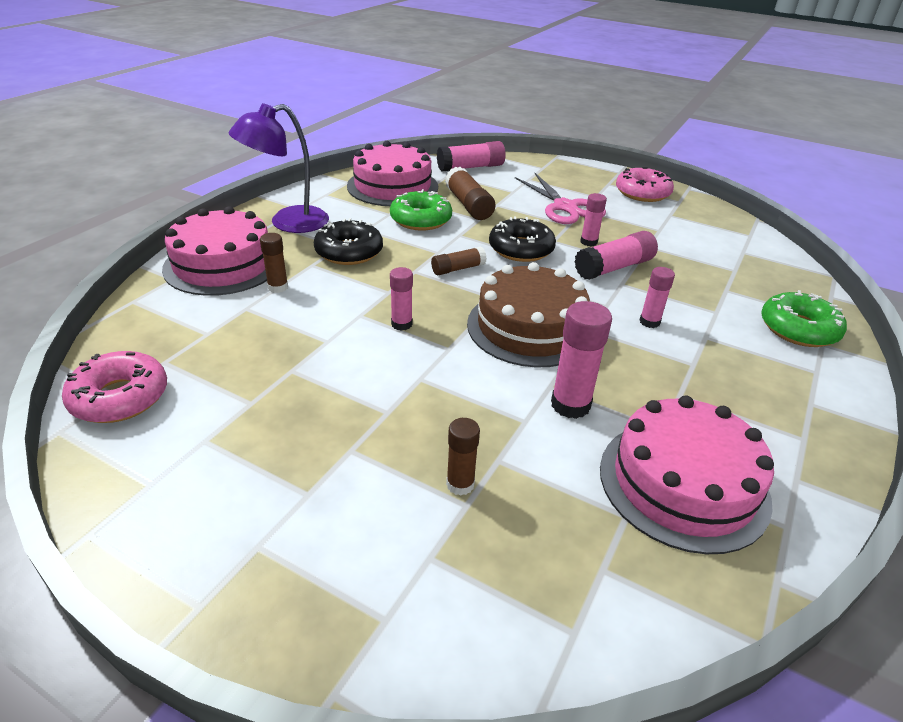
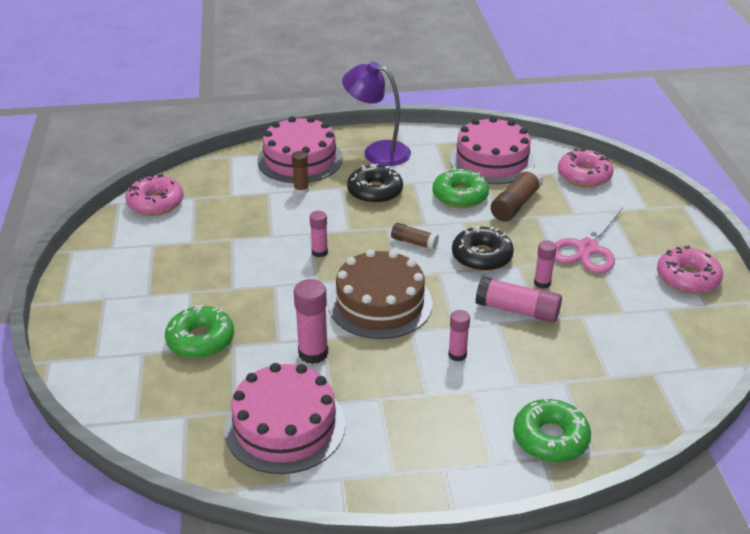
camera: 55 degrees right, 0 degrees up
pink glue stick [437,141,506,172] -> pink donut [558,149,614,187]
brown glue stick [446,418,480,496] -> green donut [165,305,234,359]

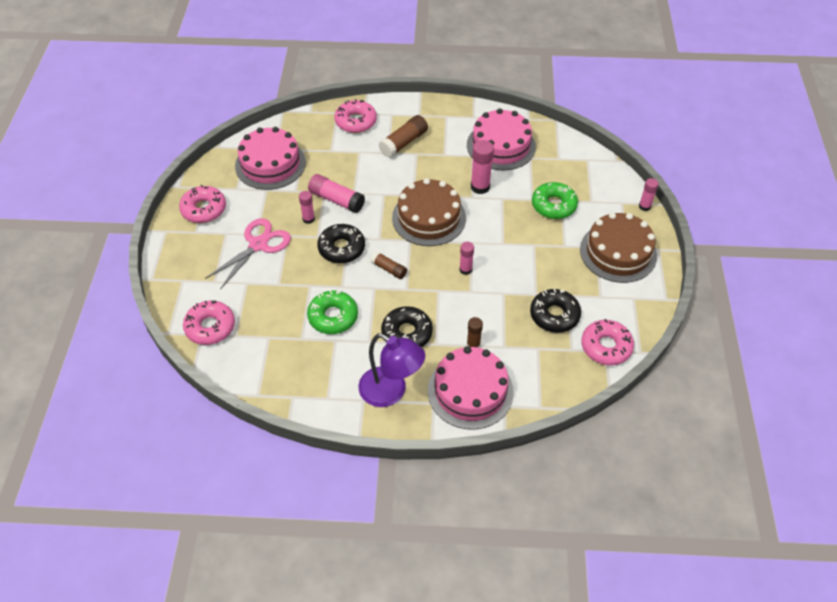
camera: 170 degrees left, 15 degrees up
pink glue stick [448,310,470,361] -> pink glue stick moved to [639,178,659,211]
pink cake [449,116,535,184] -> pink cake moved to [235,127,306,190]
brown glue stick [491,167,543,222] -> brown glue stick moved to [378,115,428,158]
green donut [513,397,591,463] -> pink donut [335,99,377,133]
none -> black donut [530,289,581,333]
none -> brown cake [580,212,657,283]

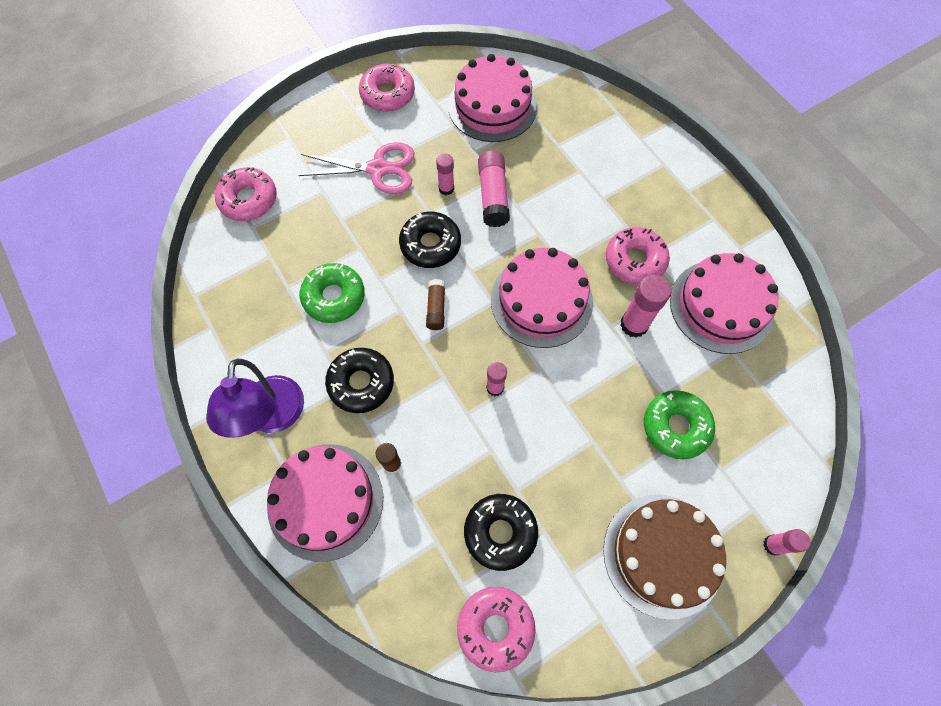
camera: 55 degrees right, 15 degrees up
pink donut [335,99,377,133] -> pink donut moved to [606,227,670,285]
brown glue stick [378,115,428,158] -> none
brown cake [392,178,466,246] -> pink cake [491,248,593,348]

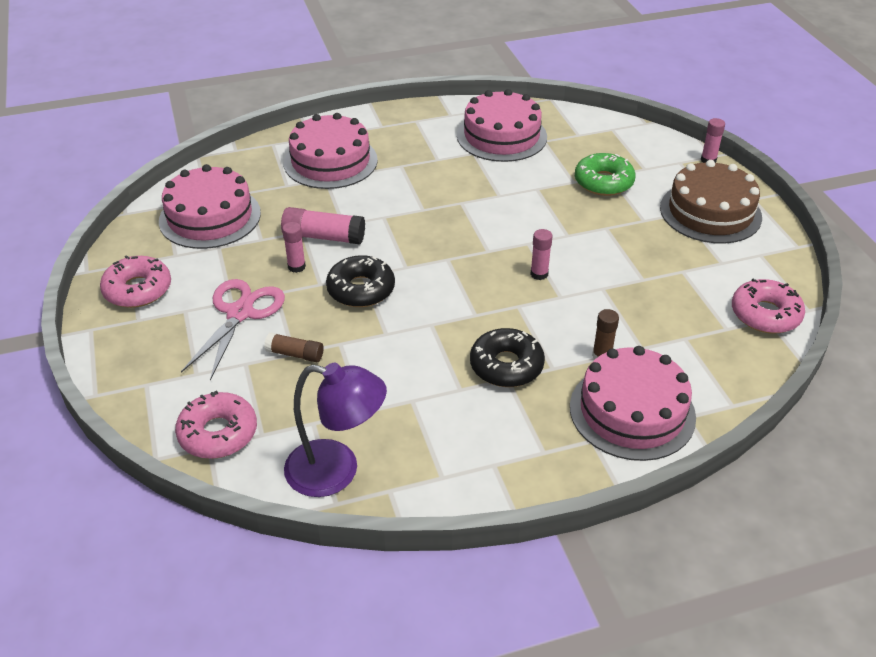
camera: 75 degrees left, 25 degrees down
purple lamp [206,359,304,438] -> purple lamp moved to [284,363,387,497]
green donut [300,263,365,323] -> none
brown glue stick [426,279,445,330] -> brown glue stick moved to [264,332,324,362]
black donut [464,494,538,571] -> none
pink cake [491,248,593,348] -> pink cake moved to [284,113,378,189]
pink donut [606,227,670,285] -> none
pink glue stick [620,275,671,338] -> none

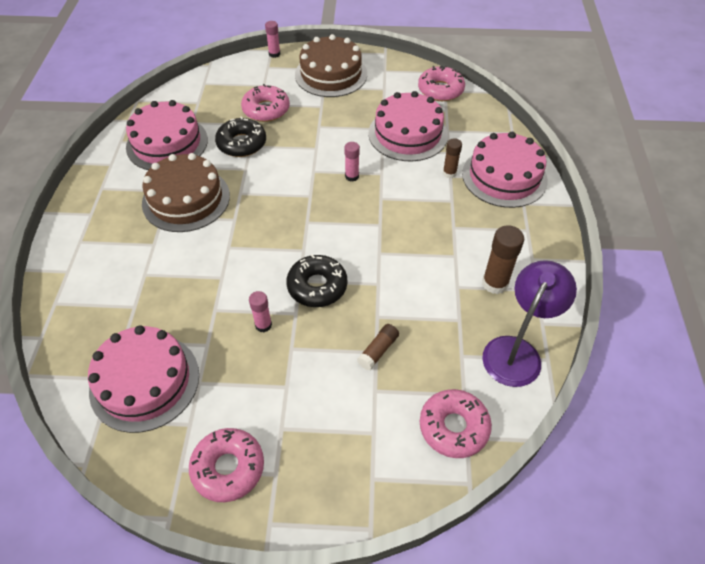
camera: 70 degrees left, 10 degrees up
pink scissors [181,279,285,381] -> none
pink glue stick [281,207,365,245] -> none
pink cake [284,113,378,189] -> pink cake moved to [368,91,448,161]
black donut [470,328,545,387] -> black donut moved to [215,116,266,157]
green donut [575,153,636,196] -> pink donut [241,84,290,122]
none -> brown cake [142,153,230,232]
none -> brown glue stick [482,225,524,294]

